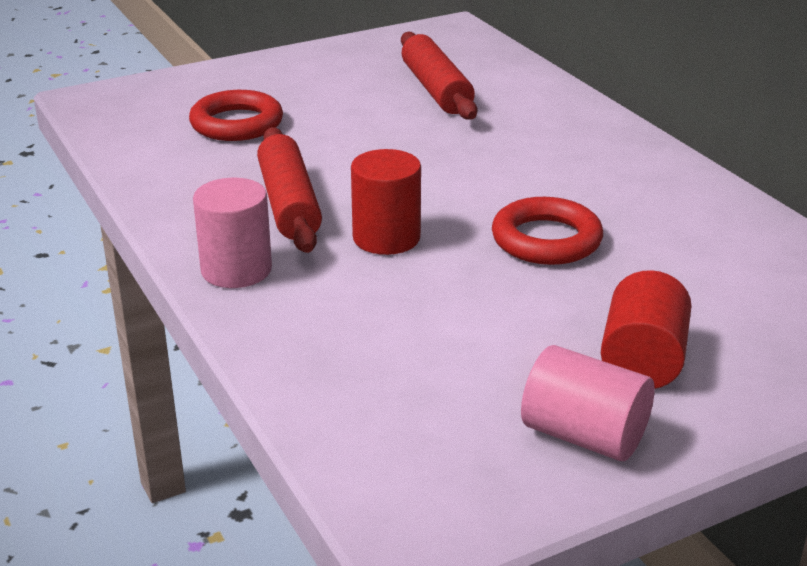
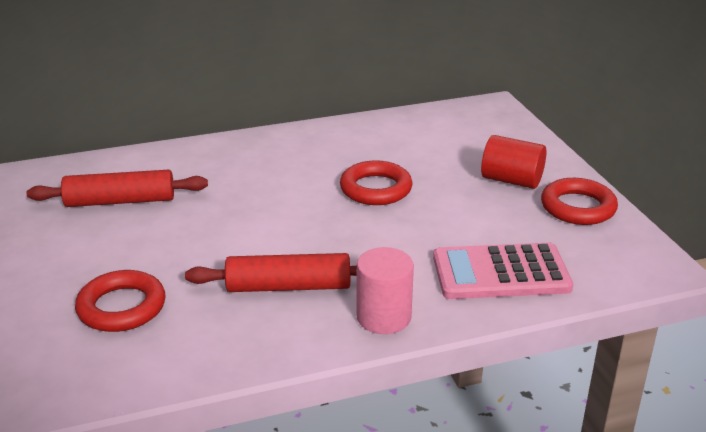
camera: 80 degrees left, 0 degrees up
red cylinder [351,149,421,255] -> none
pink cylinder [521,345,655,461] -> red ring [541,178,618,225]
none -> pink calculator [433,243,573,299]

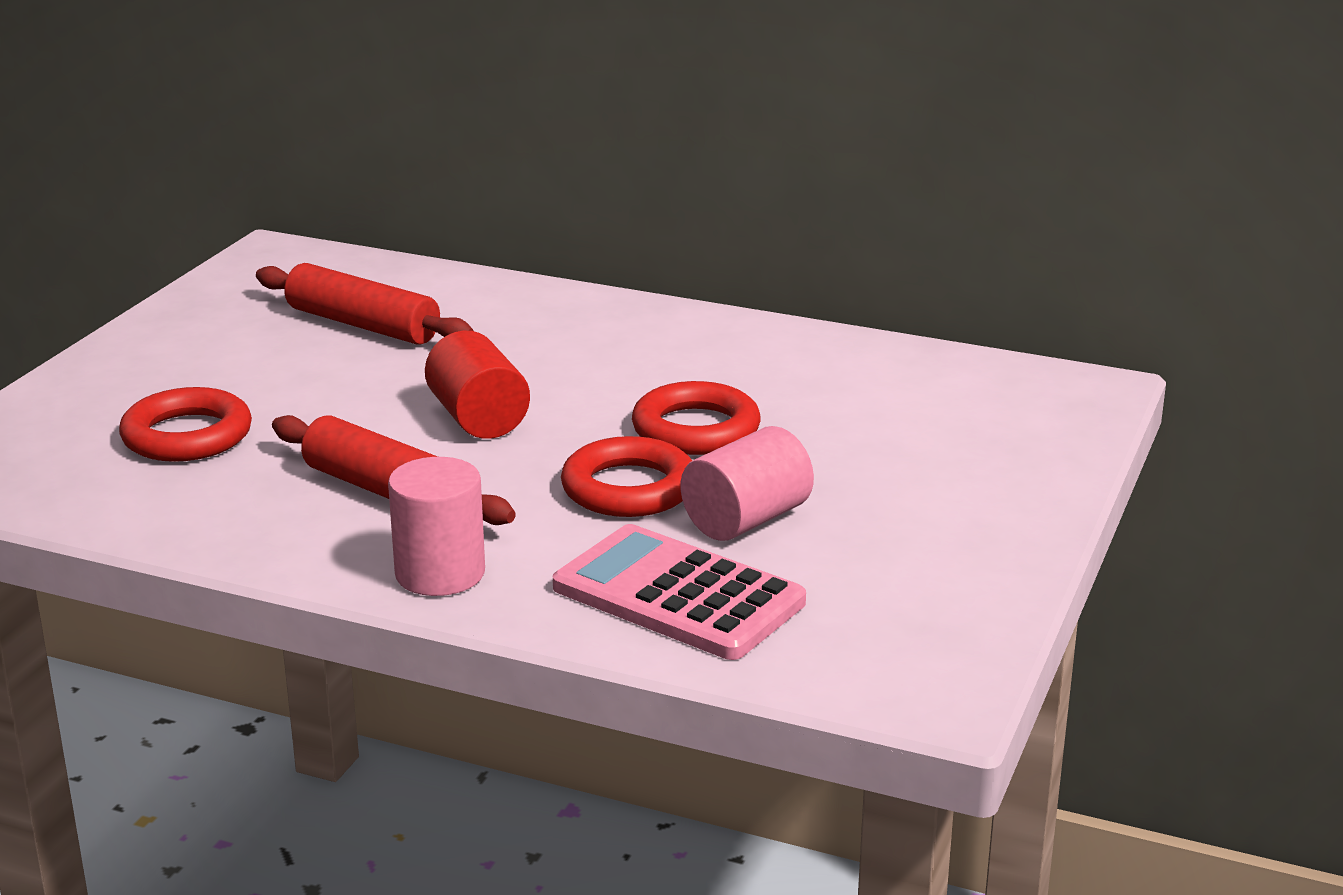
camera: 40 degrees right, 5 degrees down
red cylinder [481,135,546,189] -> red cylinder moved to [425,331,530,439]
red ring [541,178,618,225] -> red ring moved to [561,436,692,517]
none -> pink cylinder [681,426,814,541]

